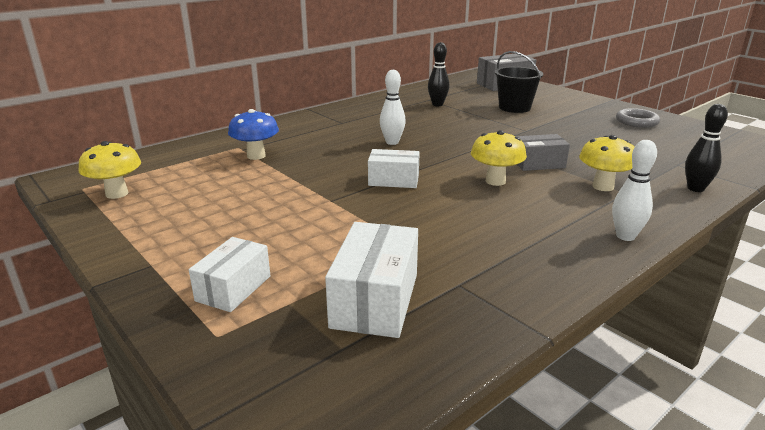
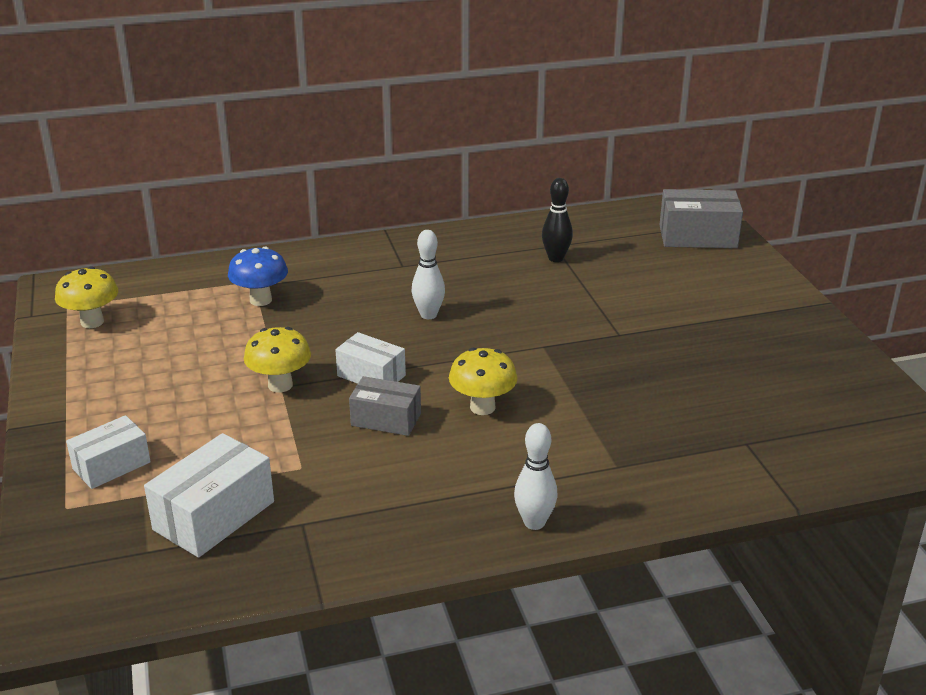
camera: 25 degrees right, 5 degrees up
black bucket [494,51,543,113] -> none
grey box [516,134,570,171] -> grey box moved to [349,376,421,436]
yellow mushroom [579,135,635,191] -> yellow mushroom moved to [244,327,311,393]
grey ring [616,108,660,128] -> none
black bowling pin [685,104,728,192] -> none

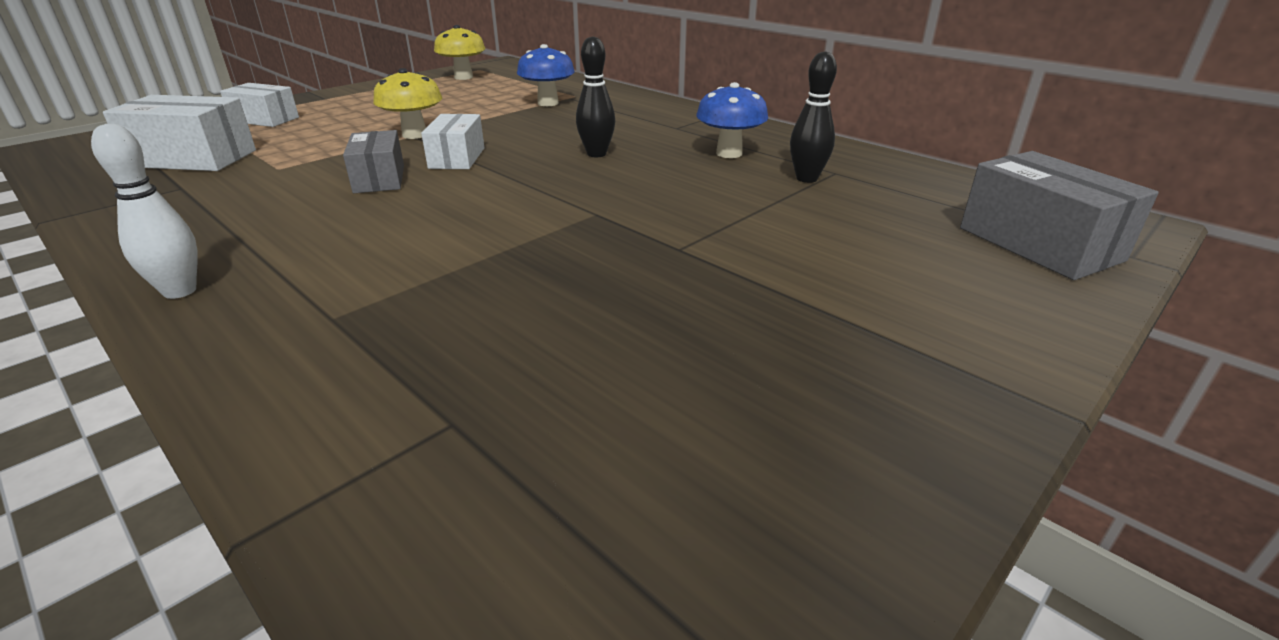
camera: 60 degrees right, 0 degrees up
white bowling pin [412,230,445,319] -> black bowling pin [576,36,615,157]
yellow mushroom [449,348,518,415] -> none
none -> blue mushroom [696,82,768,158]

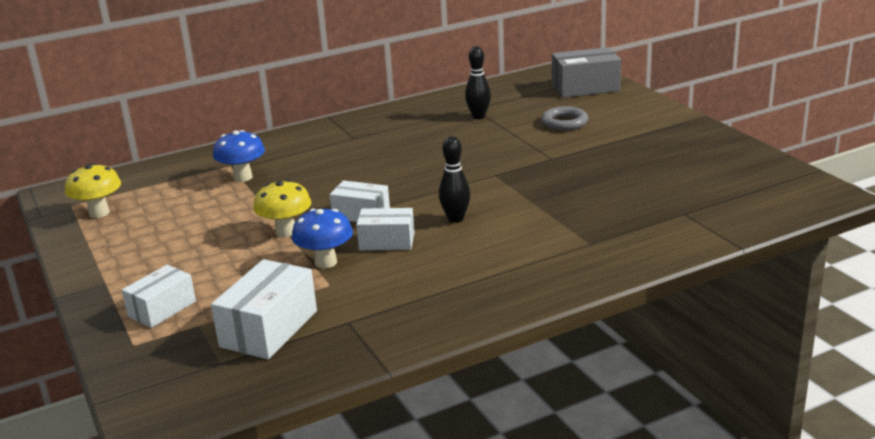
camera: 70 degrees left, 5 degrees down
white bowling pin [91,124,197,299] -> none
grey box [343,130,404,193] -> white box [356,208,415,250]
black bowling pin [576,36,615,157] -> black bowling pin moved to [439,136,470,223]
blue mushroom [696,82,768,158] -> blue mushroom moved to [292,208,353,268]
none -> grey ring [541,106,588,131]

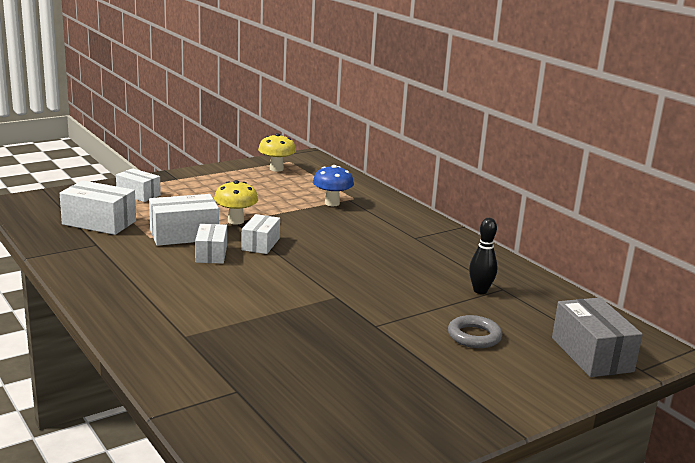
camera: 80 degrees right, 5 degrees down
blue mushroom [292,208,353,268] -> white box [149,194,219,246]
black bowling pin [439,136,470,223] -> none

